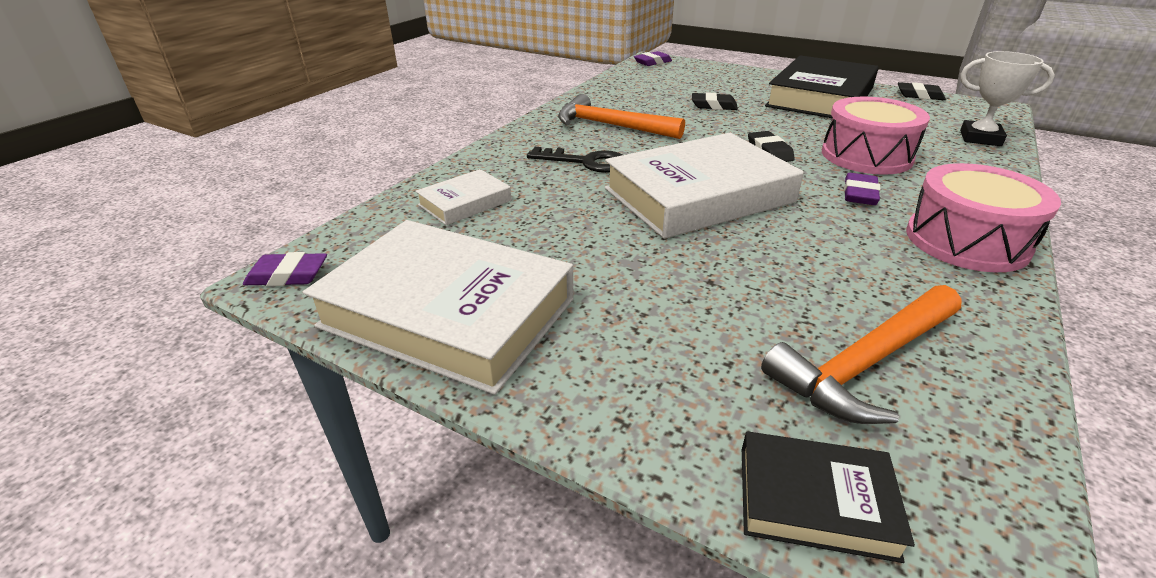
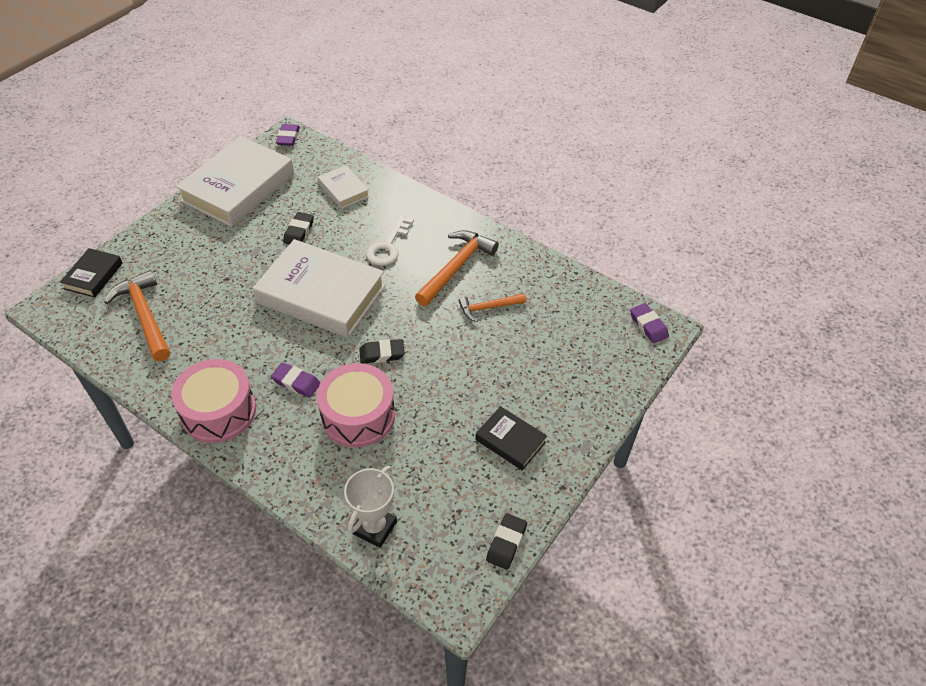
camera: 95 degrees right, 15 degrees up
black key [527,147,622,173] -> white key [366,215,414,266]
white book [605,133,804,239] -> white book turned 45 degrees counterclockwise [253,239,385,338]
black eraser [692,92,738,110] -> black eraser moved to [283,212,314,244]
black book [765,56,879,118] -> black book [475,406,547,471], size x0.48
none -> orange hammer [459,293,526,322]

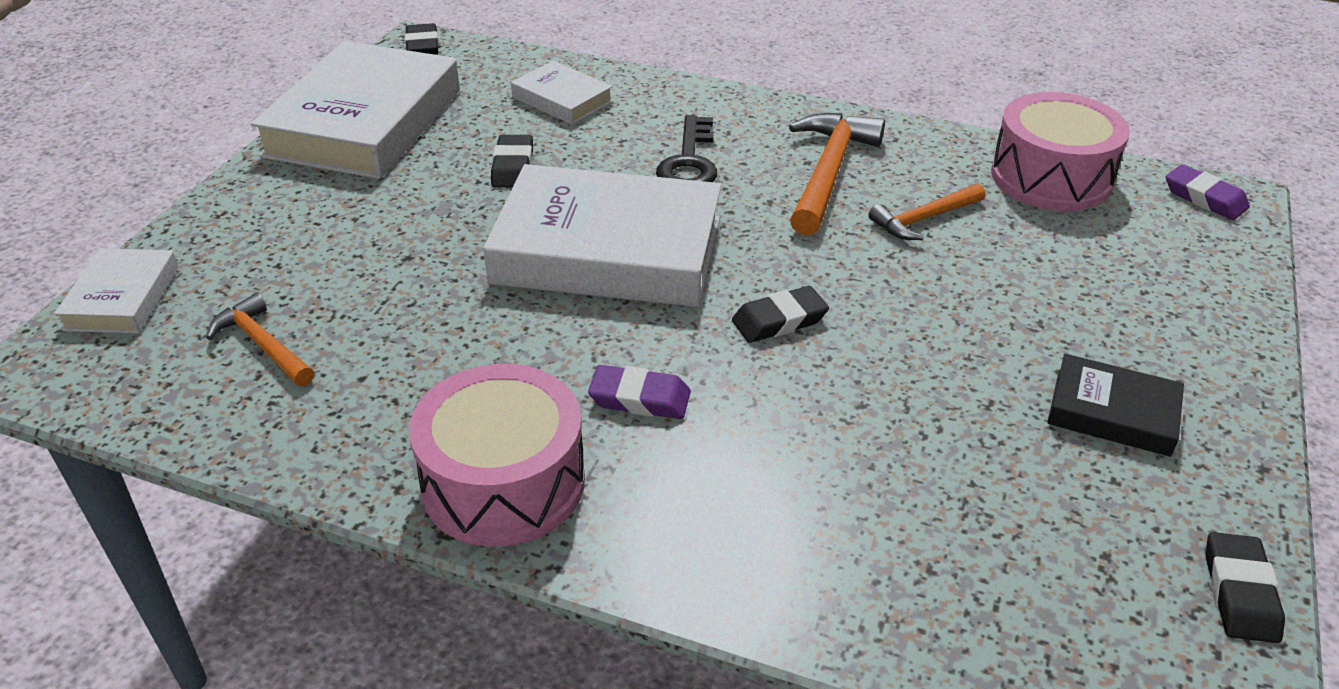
camera: 15 degrees left, 10 degrees down
black book [60,248,123,298] -> white book [54,248,179,333]
orange hammer [104,270,170,361] -> orange hammer [206,293,314,387], size x0.60
purple eraser [276,124,300,146] -> black eraser [405,23,439,55]
pink drum [317,363,395,447] -> pink drum moved to [991,92,1130,211]
white trophy [344,466,397,548] -> none
white key [366,215,414,266] -> black key [656,115,717,182]

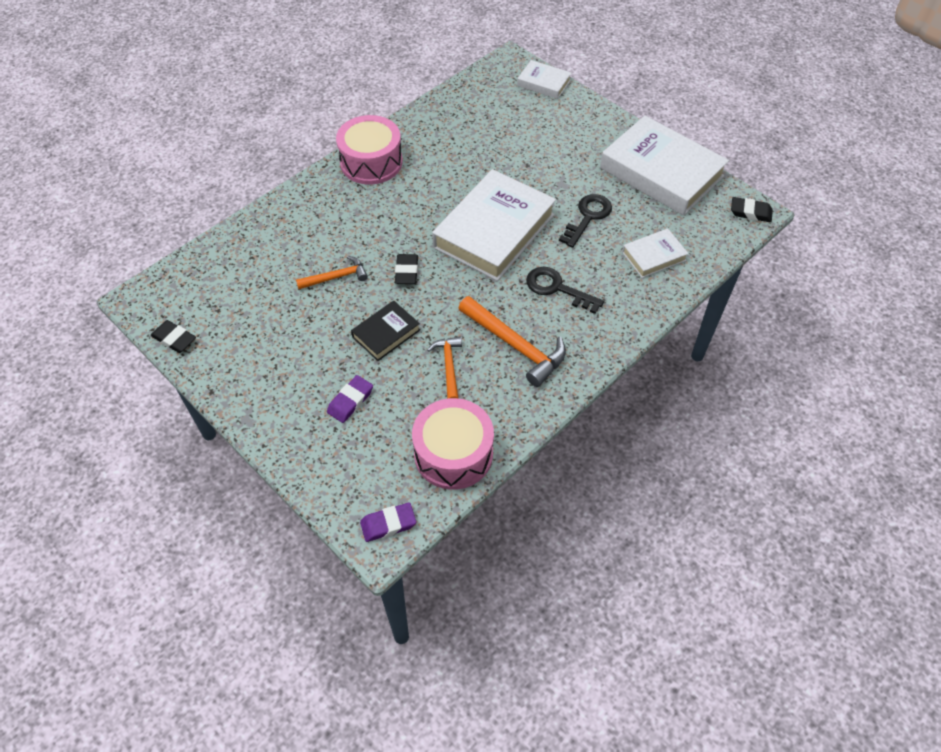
camera: 115 degrees right, 15 degrees up
orange hammer [206,293,314,387] -> orange hammer moved to [296,256,368,289]
black eraser [491,135,533,187] -> black key [559,194,612,248]
purple eraser [588,365,691,419] -> purple eraser moved to [327,375,373,423]
black book [1047,354,1184,457] -> black book moved to [351,301,420,361]

